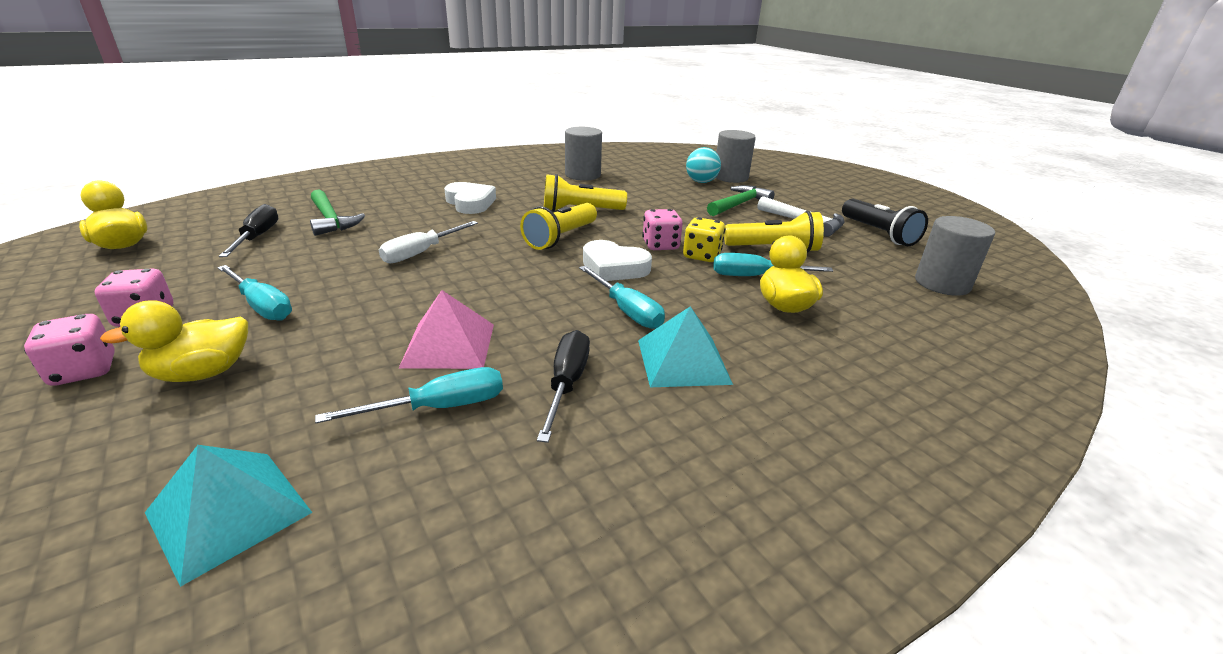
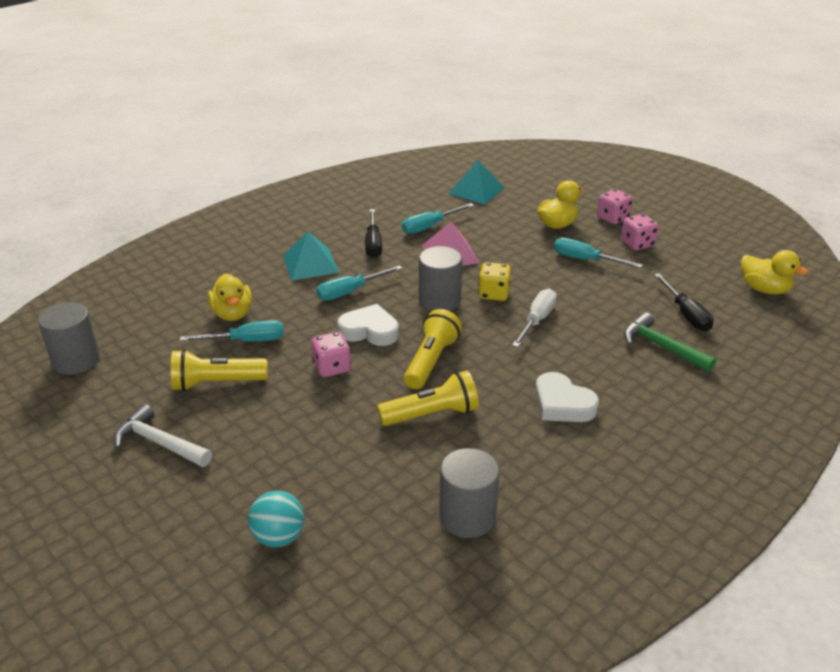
camera: 170 degrees right, 5 degrees up
turquoise screwdriver [579,266,665,329] -> turquoise screwdriver turned 75 degrees counterclockwise [316,265,403,301]
yellow dice [683,217,725,262] -> yellow dice moved to [478,262,511,301]
green hammer [707,185,775,216] -> none
grey cylinder [716,130,756,183] -> grey cylinder moved to [419,246,462,311]
black flashlight [842,199,928,246] -> none

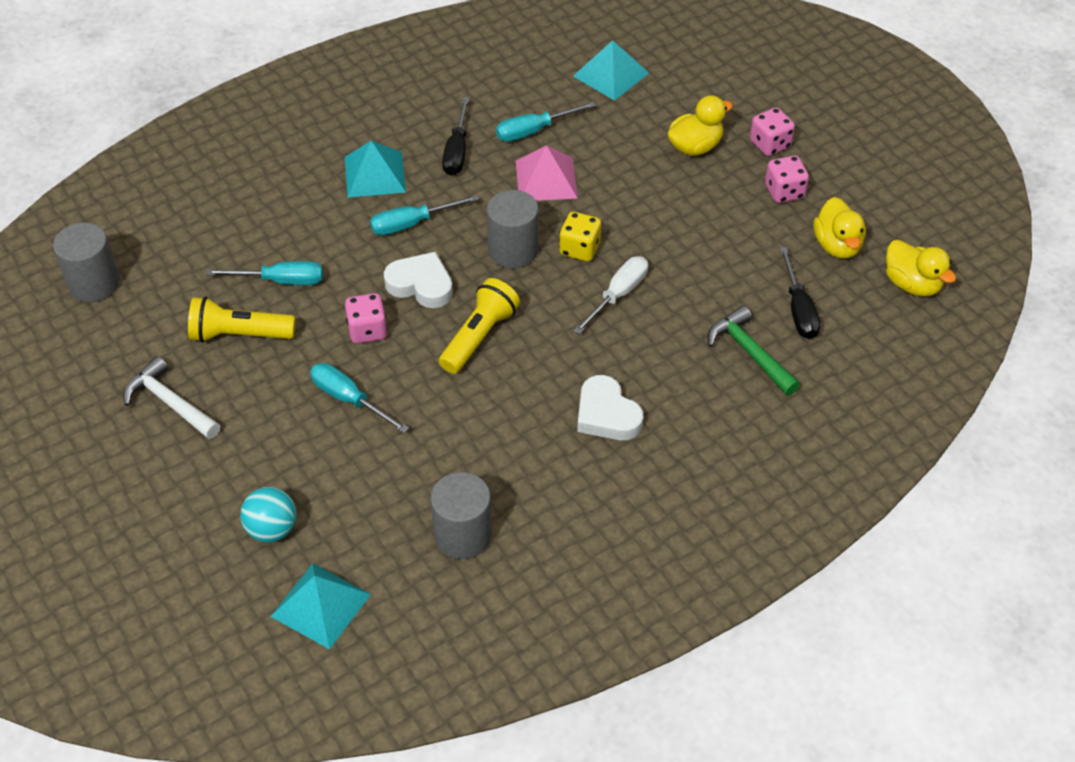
camera: 10 degrees right, 15 degrees up
yellow duck [208,274,252,321] -> yellow duck moved to [814,197,866,259]
yellow flashlight [377,370,479,426] -> none
turquoise screwdriver [554,238,643,268] -> turquoise screwdriver moved to [310,363,409,433]
none -> turquoise pyramid [270,563,371,649]

